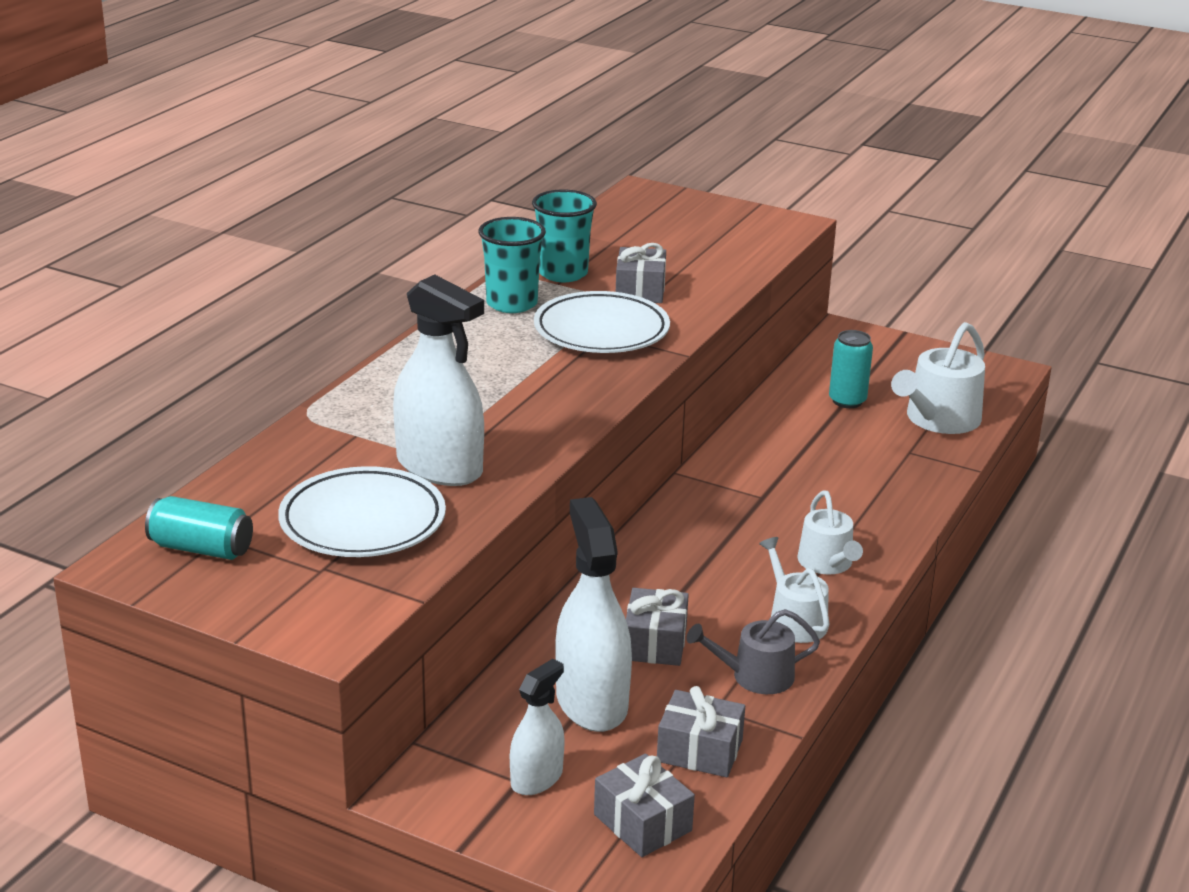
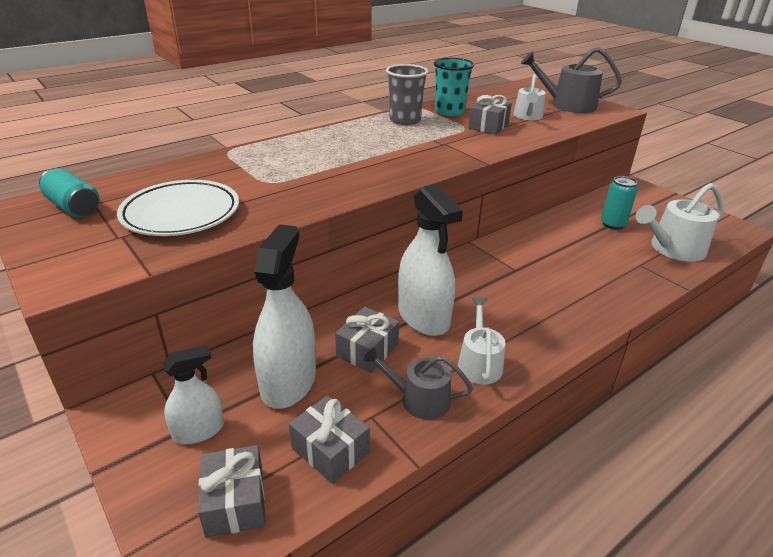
camera: 25 degrees right, 5 degrees up
white spray bottle [393,274,484,486] -> white spray bottle moved to [398,184,463,336]
turquoise cup [478,217,546,313] -> grey cup [386,64,428,125]
white plate [534,291,670,353] -> none
white watering can [798,491,863,574] -> white watering can moved to [513,74,546,120]
none -> grey watering can [521,47,622,113]

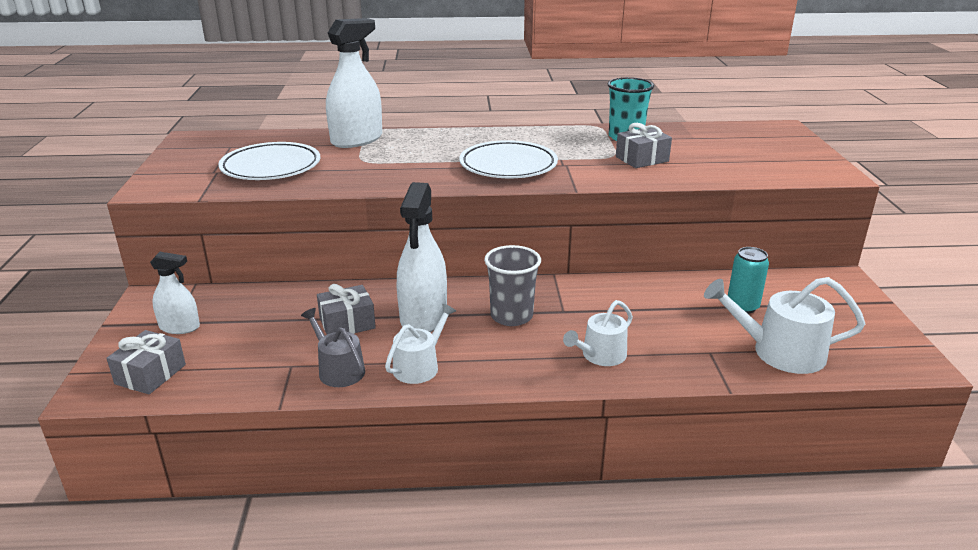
camera: 35 degrees right, 5 degrees down
turquoise can [39,168,99,218] -> none
white spray bottle [253,224,316,409] -> white spray bottle moved to [326,18,382,148]
grey gift [289,395,370,484] -> none
grey cup [386,64,428,125] -> grey cup moved to [484,245,541,326]
white watering can [513,74,546,120] -> white watering can moved to [563,300,633,366]
grey watering can [521,47,622,113] -> none
none -> white plate [459,140,558,178]

